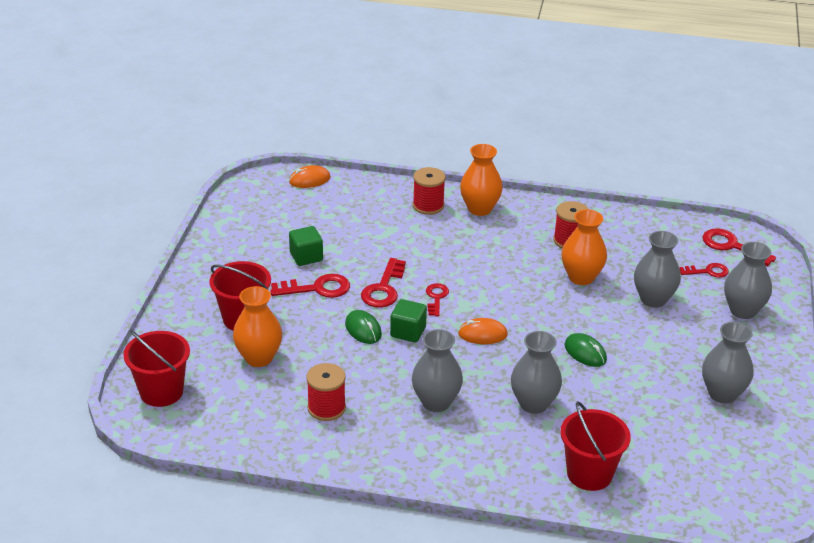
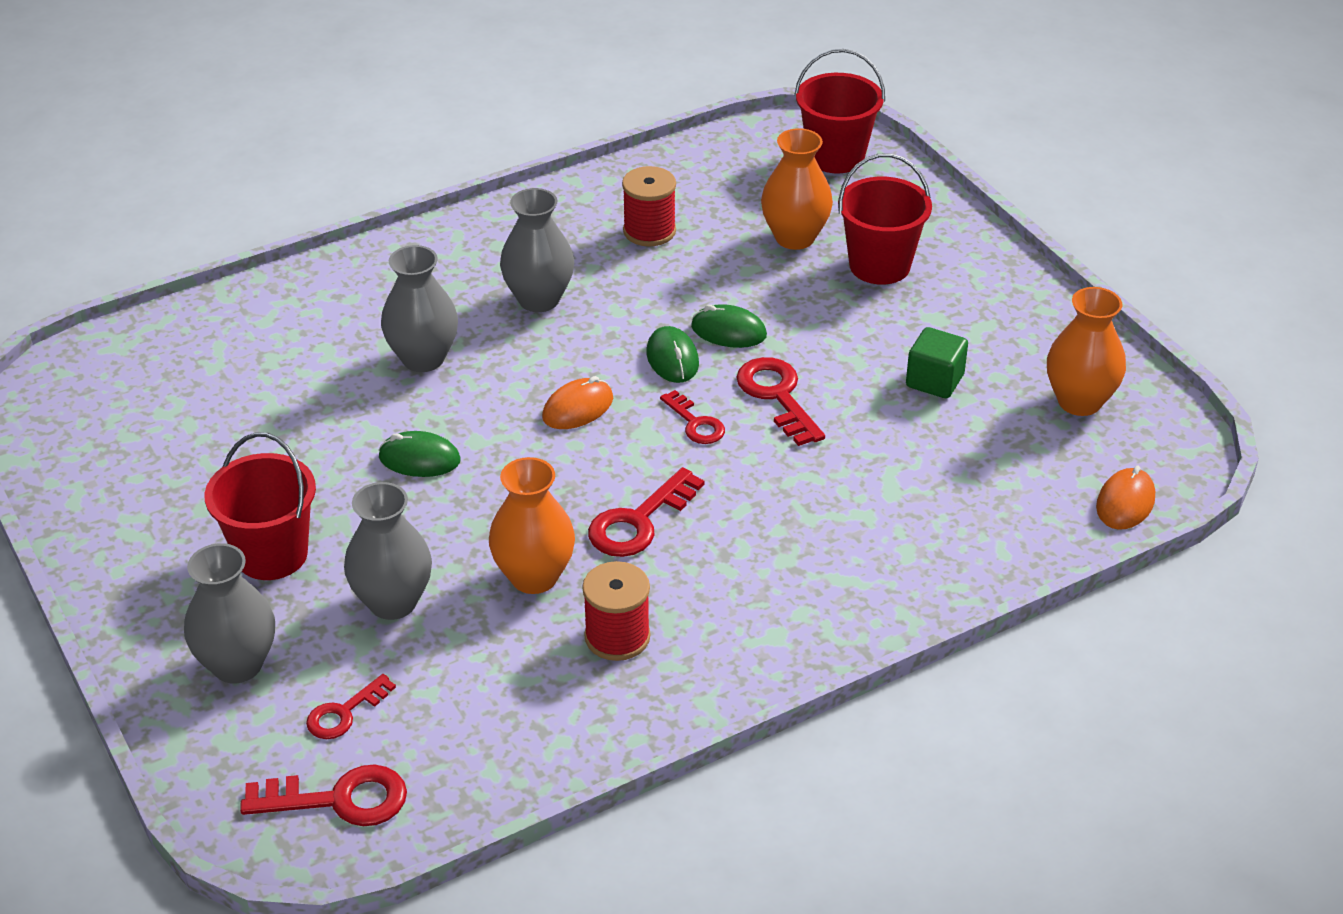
camera: 140 degrees right, 5 degrees up
red key [270,274,350,298] -> red key moved to [588,467,704,557]
green cube [390,299,427,342] -> green mouse [647,326,699,383]
red spool [413,167,445,215] -> none
orange vase [460,144,503,216] -> orange vase moved to [1047,287,1126,416]
red bucket [560,401,631,491] -> red bucket moved to [204,432,316,580]
grey vase [702,322,753,404] -> none

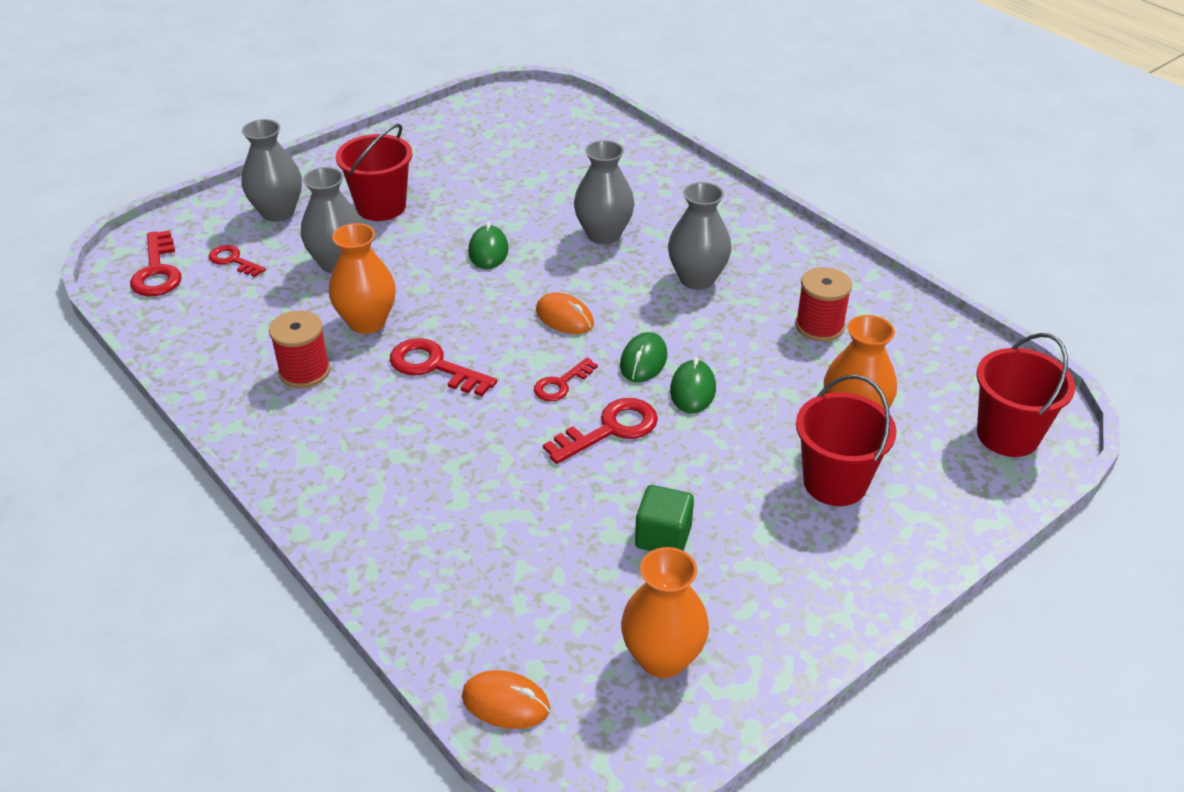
camera: 80 degrees right, 0 degrees up
green mouse [647,326,699,383] -> green mouse turned 45 degrees counterclockwise [620,332,667,383]

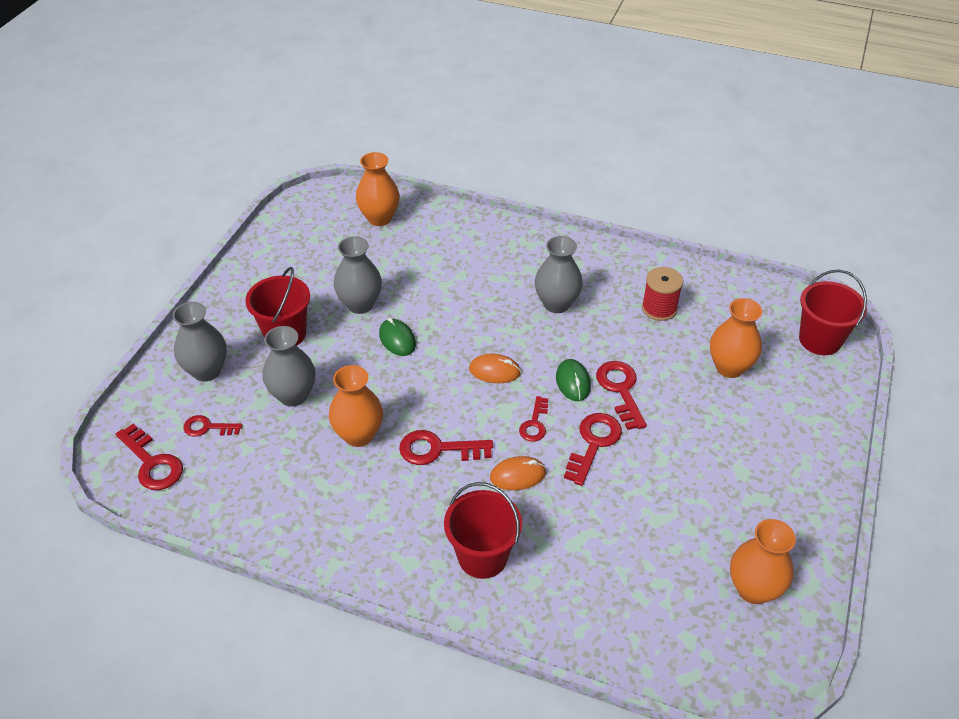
camera: 30 degrees left, 5 degrees up
red spool [269,311,331,388] -> none
orange mouse [462,670,550,729] -> orange mouse moved to [490,456,546,490]
grey vase [574,140,635,245] -> grey vase moved to [334,236,382,314]
green cube [635,485,694,551] -> none
green mouse [670,357,716,414] -> red key [596,361,647,430]
red bucket [796,375,897,506] -> red bucket moved to [444,482,522,579]
none -> orange vase [356,152,400,226]

